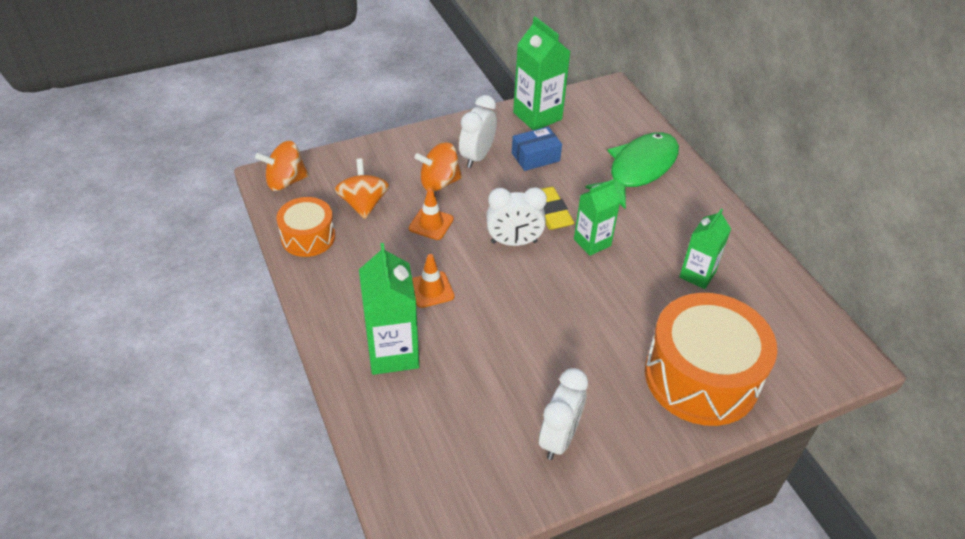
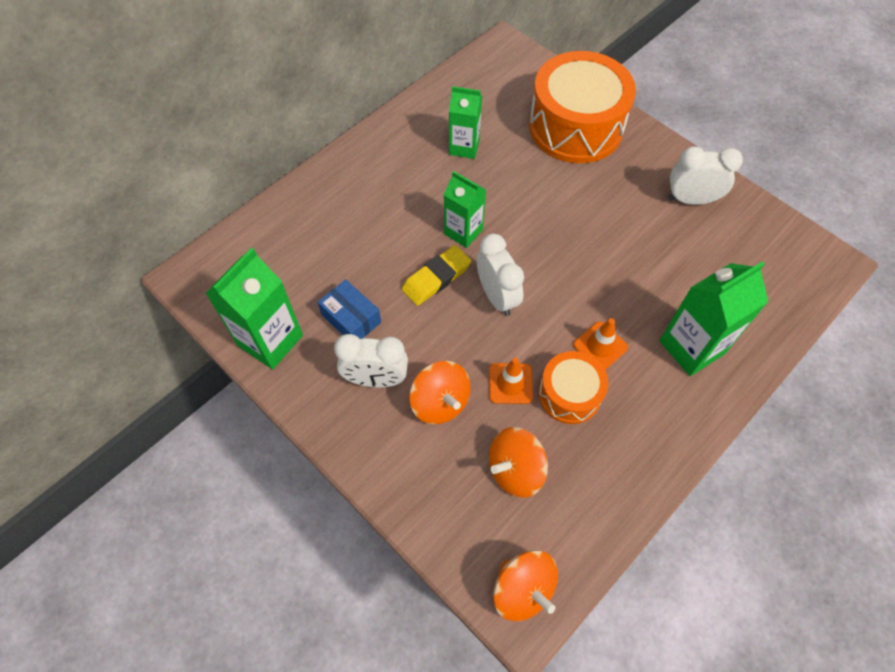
camera: 110 degrees left, 15 degrees up
orange drum [276,197,335,257] -> orange drum moved to [539,351,608,424]
green fish [586,132,679,209] -> none

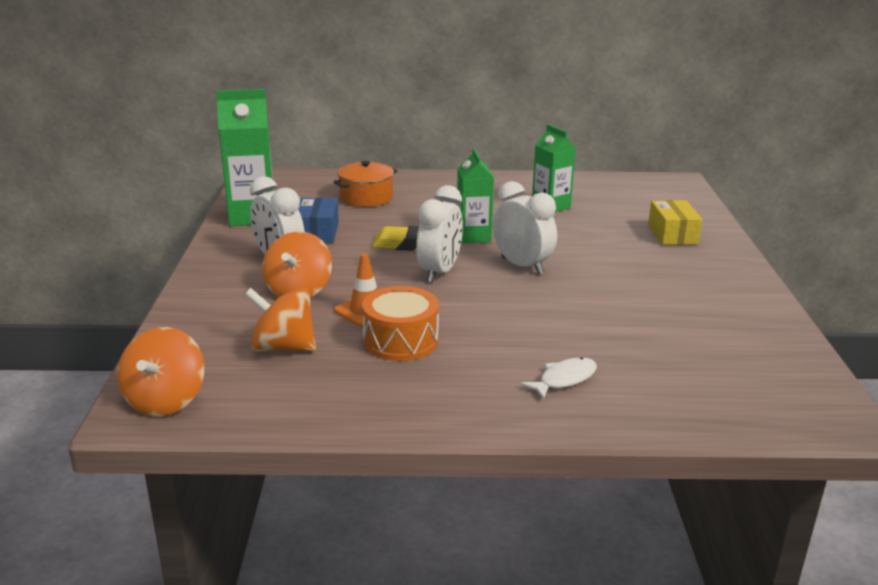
camera: 45 degrees right, 35 degrees down
orange drum [529,51,636,163] -> yellow box [648,200,702,245]
orange traffic cone [573,318,628,370] -> none
green carton [659,261,768,376] -> white fish [520,357,597,400]
white clock [668,146,743,205] -> white clock moved to [493,181,557,274]
none -> orange pot [334,161,397,207]

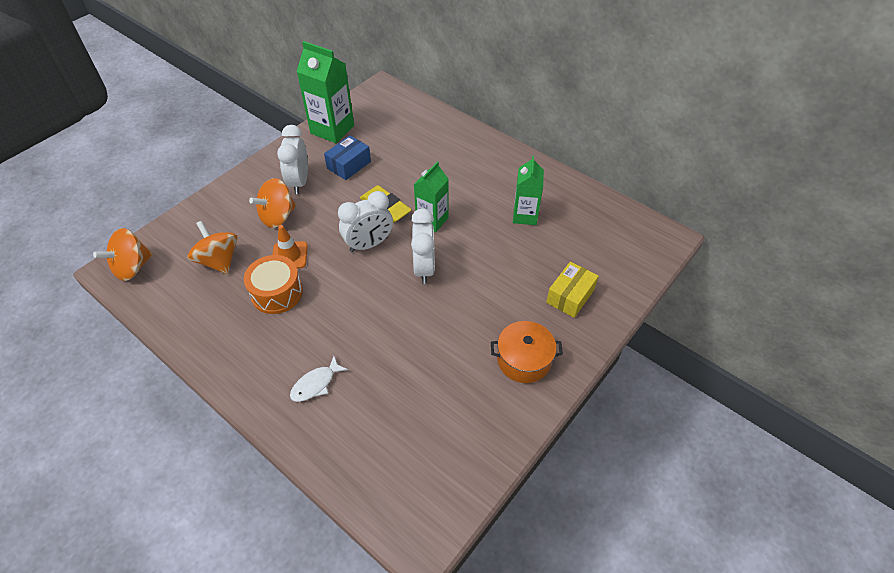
camera: 40 degrees right, 25 degrees up
orange pot [334,161,397,207] -> orange pot moved to [491,321,563,383]
white fish [520,357,597,400] -> white fish turned 135 degrees clockwise [290,356,348,402]

